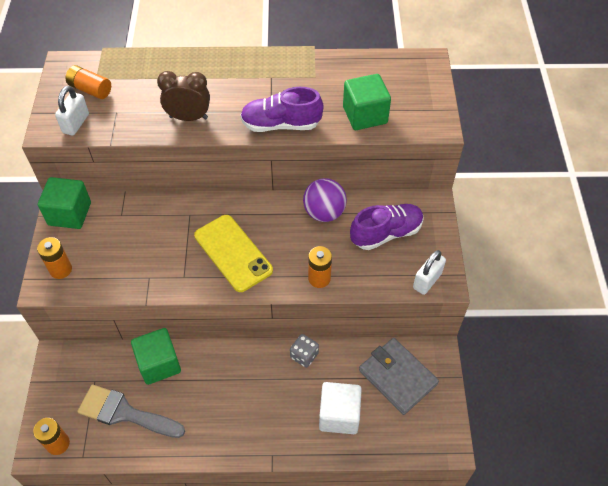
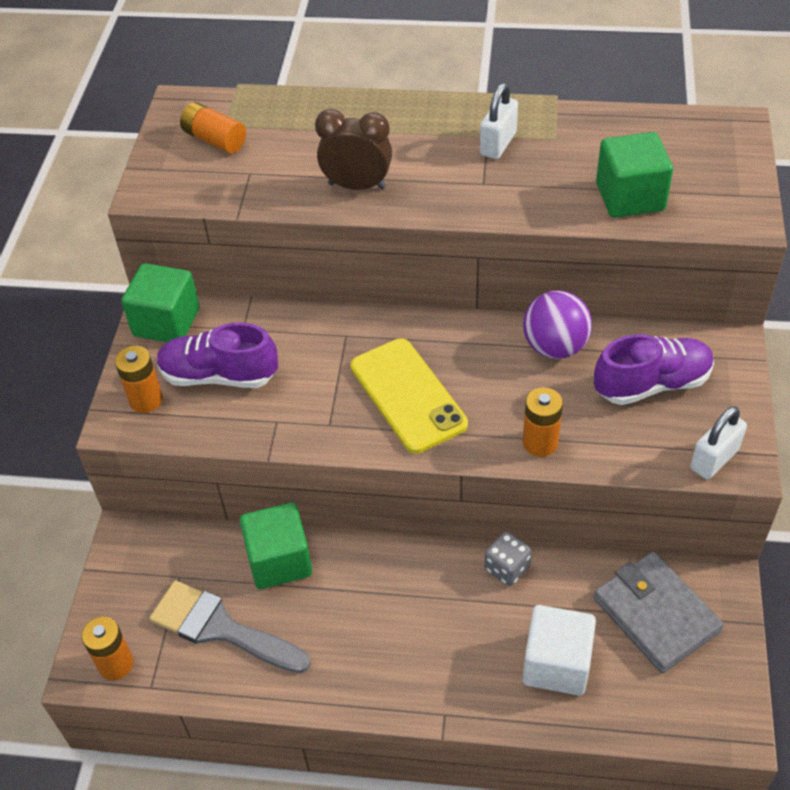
camera: 10 degrees right, 5 degrees down
white padlock [55,86,89,136] -> white padlock moved to [480,83,518,159]
purple shoe [240,87,323,132] -> purple shoe moved to [157,323,278,388]

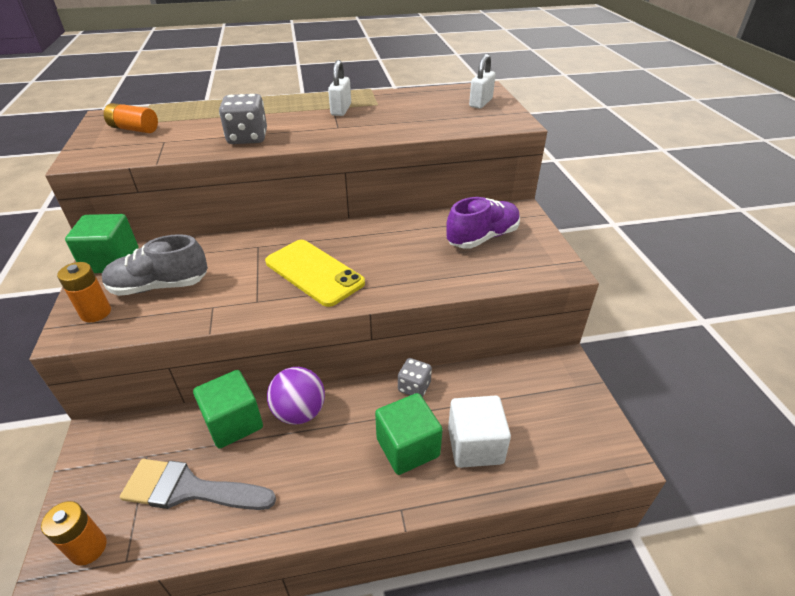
camera: 20 degrees left, 10 degrees down
purple shoe [157,323,278,388] -> grey shoe [102,234,208,296]
brown clock [315,109,392,190] -> grey dice [219,94,267,144]
purple ball [523,290,592,359] -> purple ball moved to [267,367,325,425]
orange battery [523,387,563,457] -> none
grey wallet [594,552,724,673] -> none
green cube [596,132,673,218] -> green cube moved to [375,393,443,475]
white padlock [690,406,747,480] -> white padlock moved to [469,54,496,109]

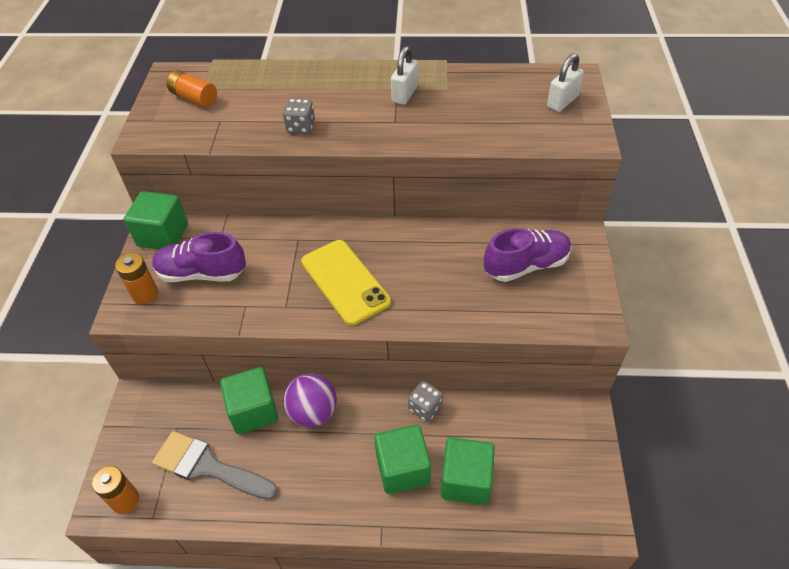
camera: 15 degrees right, 10 degrees up
grey shoe [102,234,208,296] -> purple shoe [152,232,246,282]
grey dice [219,94,267,144] -> grey dice [283,98,315,134], size x0.67
white cube [448,396,511,468] -> green cube [441,437,495,505]

